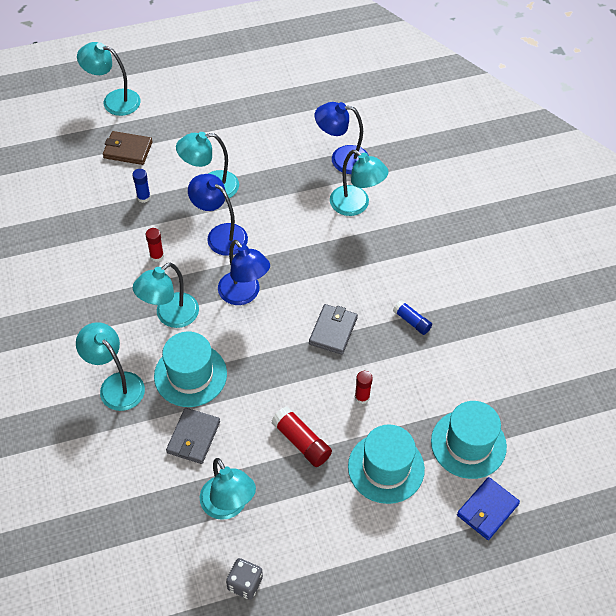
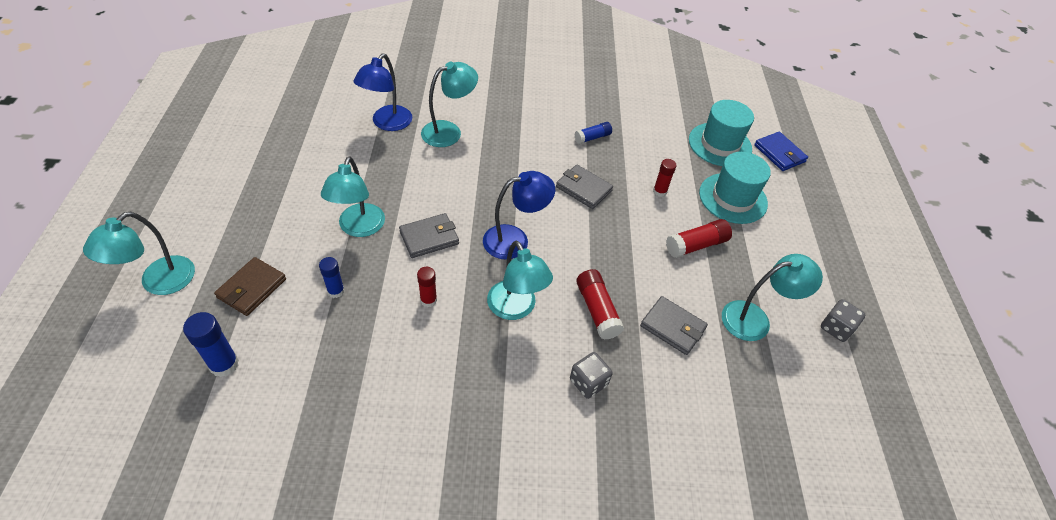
camera: 75 degrees left, 5 degrees down
turquoise lamp [76,322,145,411] -> grey dice [570,352,612,399]
turquoise hat [154,332,227,407] -> red glue stick [576,269,624,340]
blue lamp [188,174,248,256] -> grey wallet [399,213,459,258]
none -> blue glue stick [183,312,239,377]

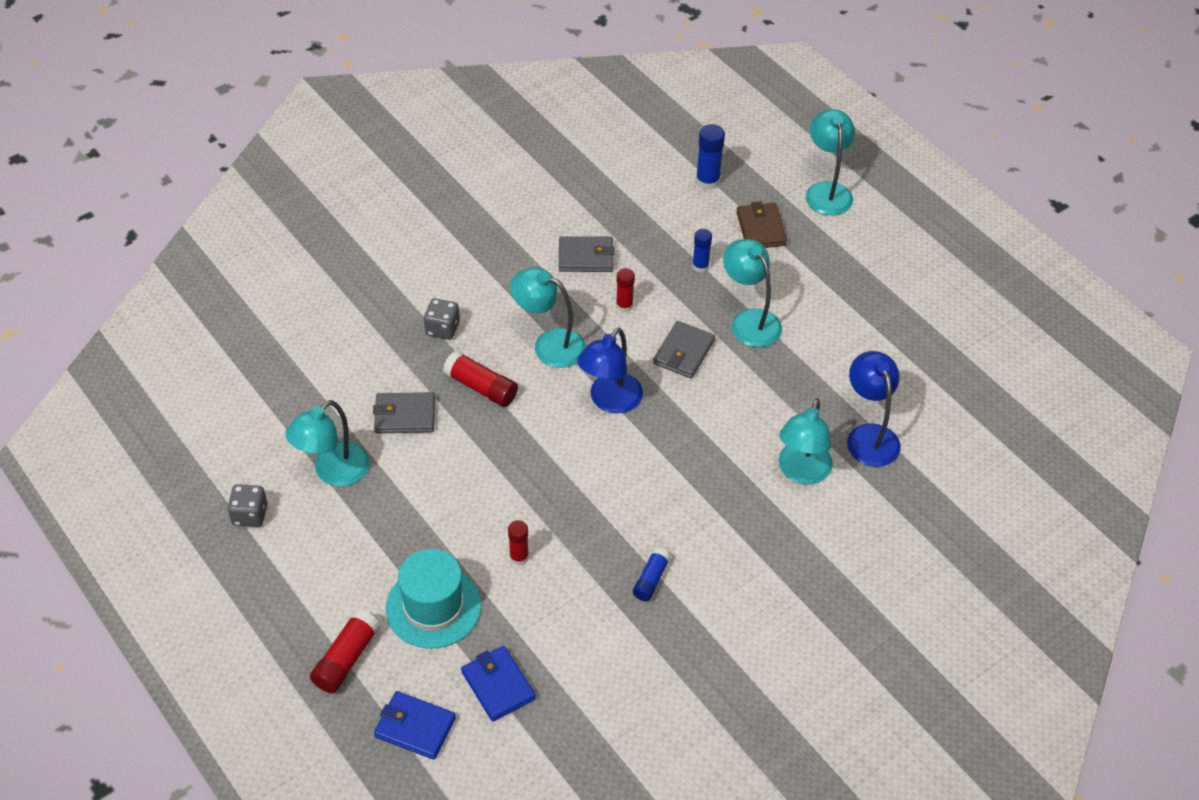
camera: 145 degrees right, 0 degrees up
grey wallet [556,165,613,209] -> grey wallet moved to [559,236,615,272]
red glue stick [666,219,732,258] -> red glue stick moved to [310,609,380,693]
turquoise hat [689,100,754,166] -> blue wallet [461,646,536,721]

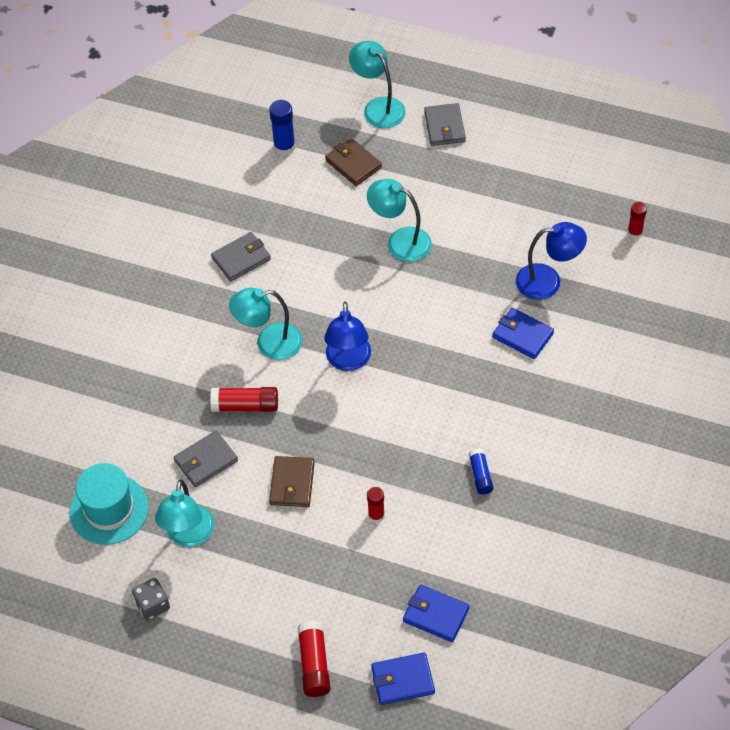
camera: 30 degrees left, 5 degrees up
turquoise hat [386,549,481,649] -> turquoise hat moved to [69,463,149,545]
grey dice [424,298,460,340] -> none
red glue stick [616,268,635,312] -> red glue stick moved to [628,202,647,239]
grey wallet [653,321,715,378] -> grey wallet moved to [424,103,466,146]
blue glue stick [692,229,712,272] -> none
turquoise lamp [779,398,833,484] -> blue wallet [492,308,554,359]
blue lamp [847,351,901,467] -> blue lamp turned 135 degrees clockwise [516,222,587,300]
none -> brown wallet [269,456,315,507]

